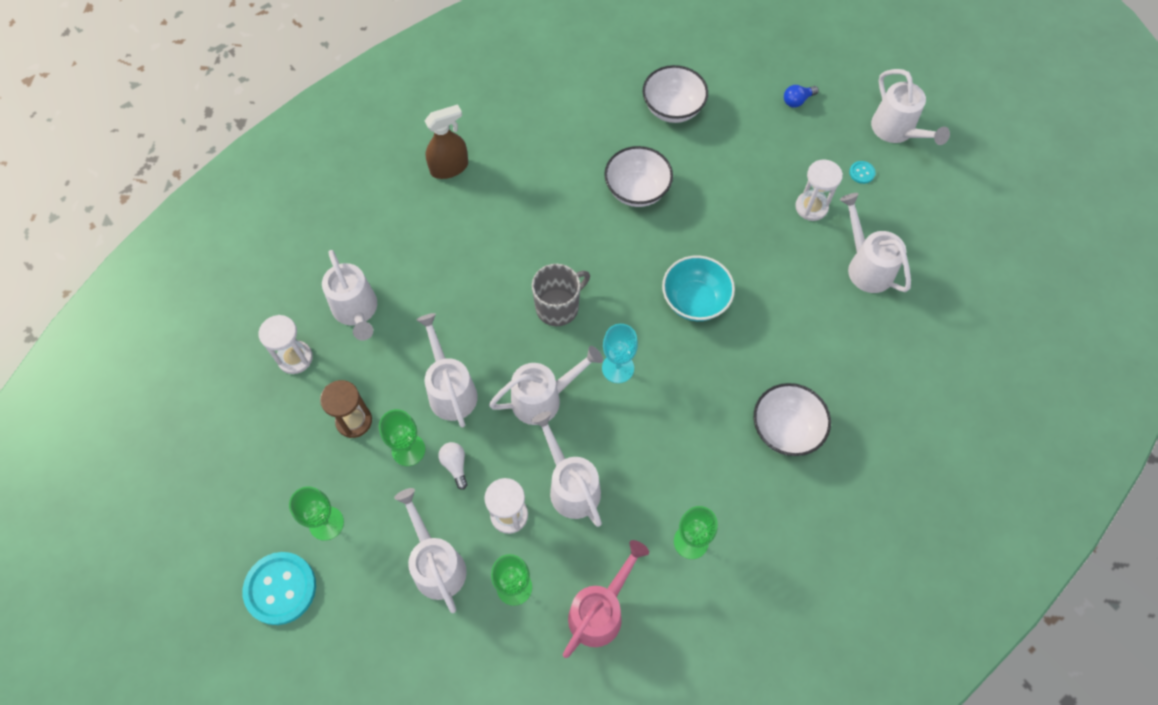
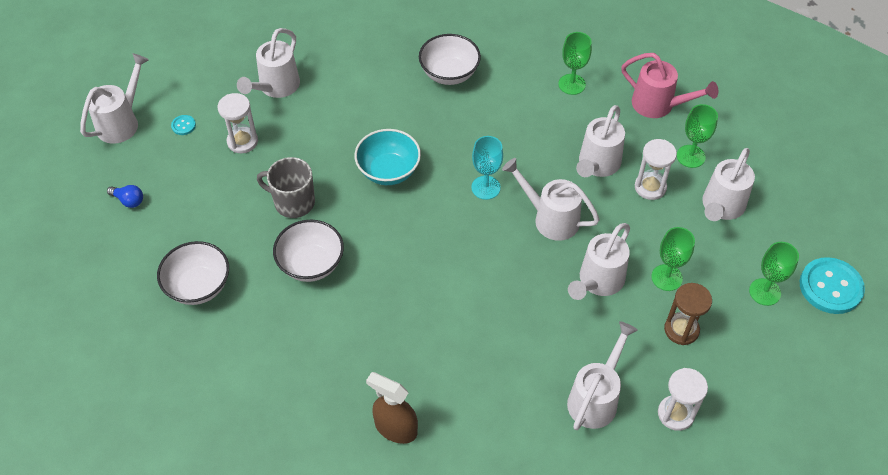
camera: 125 degrees left, 10 degrees down
white light bulb [438,442,468,490] -> none
grey mug [532,264,590,326] -> grey mug moved to [257,157,315,218]
pink watering can [563,540,649,658] -> pink watering can turned 150 degrees counterclockwise [621,53,718,118]

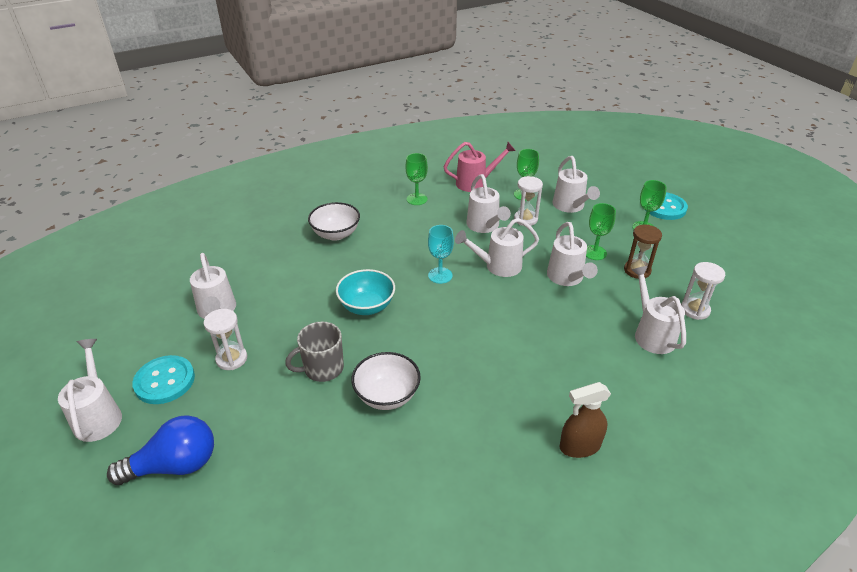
camera: 45 degrees left, 15 degrees down
blue light bulb [107,185,143,208] -> blue light bulb [107,415,214,485], size x2.22
white bowl [157,241,229,305] -> none
turquoise button [171,115,196,135] -> turquoise button [132,355,195,404], size x2.31

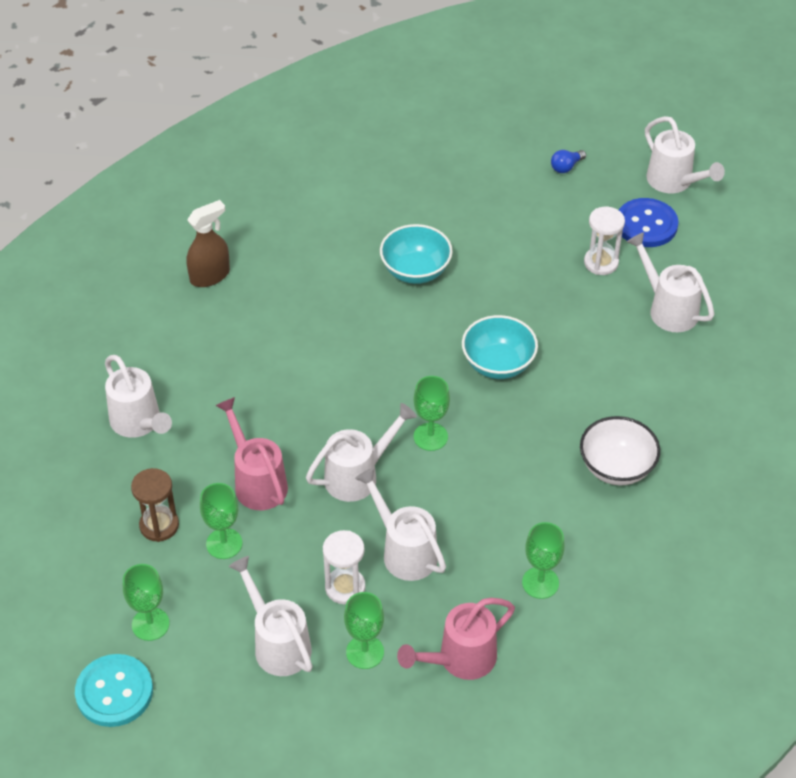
camera: 160 degrees right, 10 degrees up
blue light bulb [107,415,214,485] -> blue light bulb [551,150,586,173], size x0.45
turquoise button [132,355,195,404] -> blue button [619,198,678,247]
grey mug [285,322,344,382] -> none
white bowl [351,352,421,410] -> turquoise bowl [380,224,453,284]
turquoise goblet [428,225,454,284] -> green goblet [414,376,450,451]
white watering can [547,222,598,286] -> pink watering can [215,397,288,510]
white hourglass [681,262,725,320] -> none

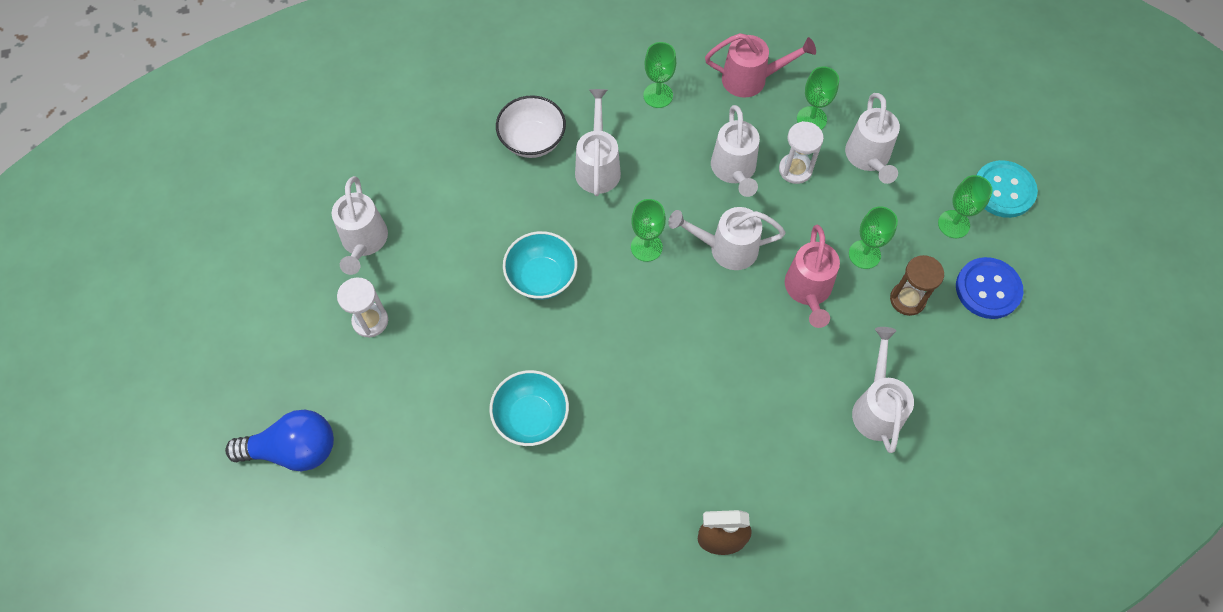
camera: 145 degrees left, 15 degrees up
blue light bulb [551,150,586,173] -> blue light bulb [225,410,334,471], size x2.22
blue button [619,198,678,247] -> blue button moved to [956,257,1023,319]
white watering can [645,116,725,193] -> white watering can moved to [575,89,621,196]

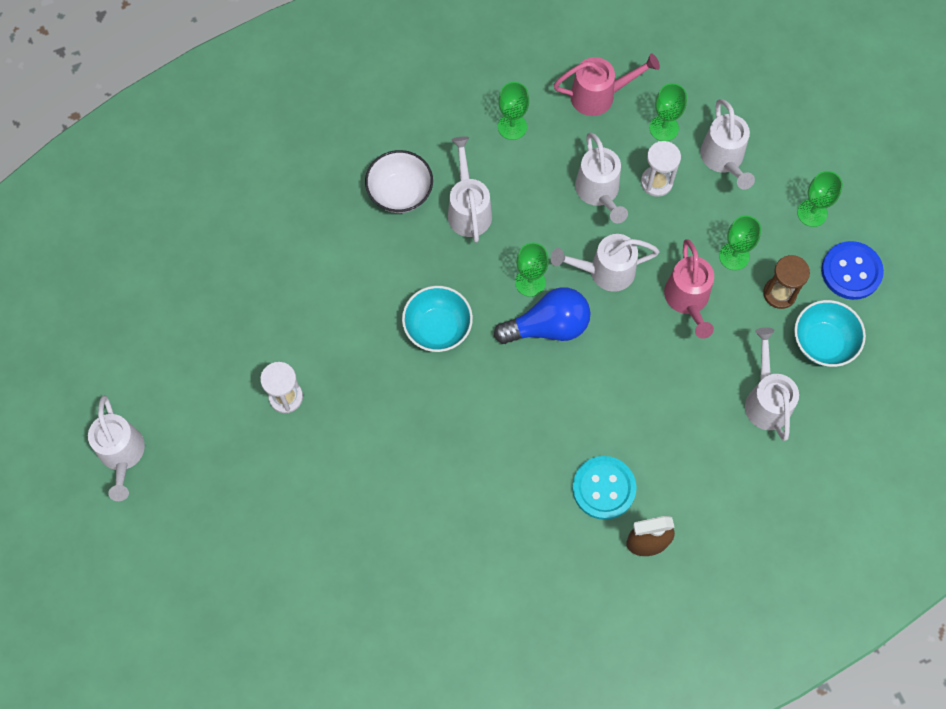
camera: 10 degrees left, 5 degrees up
blue light bulb [225,410,334,471] -> blue light bulb moved to [494,287,590,344]
white watering can [332,176,388,275] -> white watering can moved to [88,395,145,501]
turquoise bowl [489,370,569,446] -> turquoise bowl moved to [794,300,866,367]
turquoise button [977,160,1038,218] -> turquoise button moved to [572,456,636,520]

